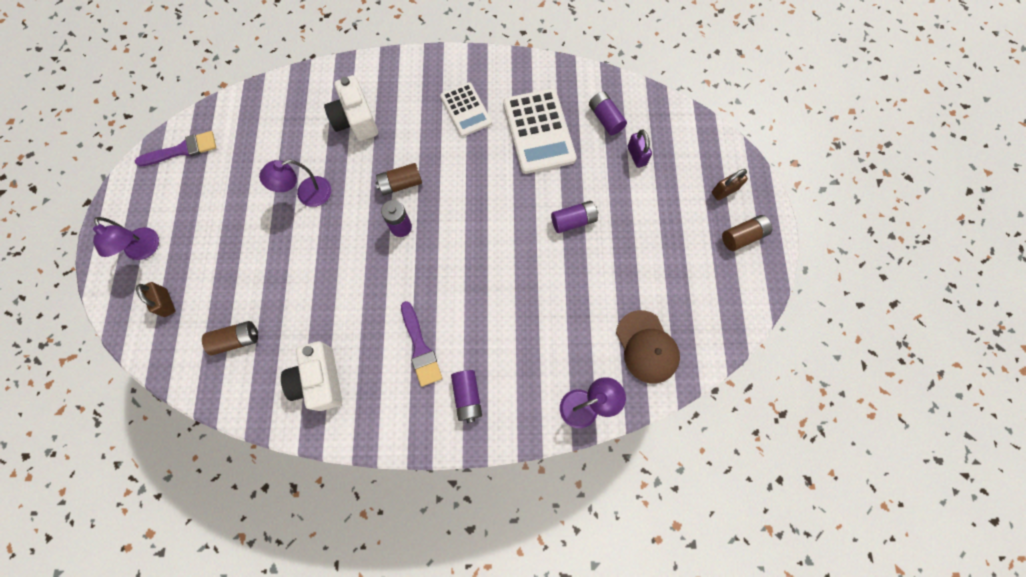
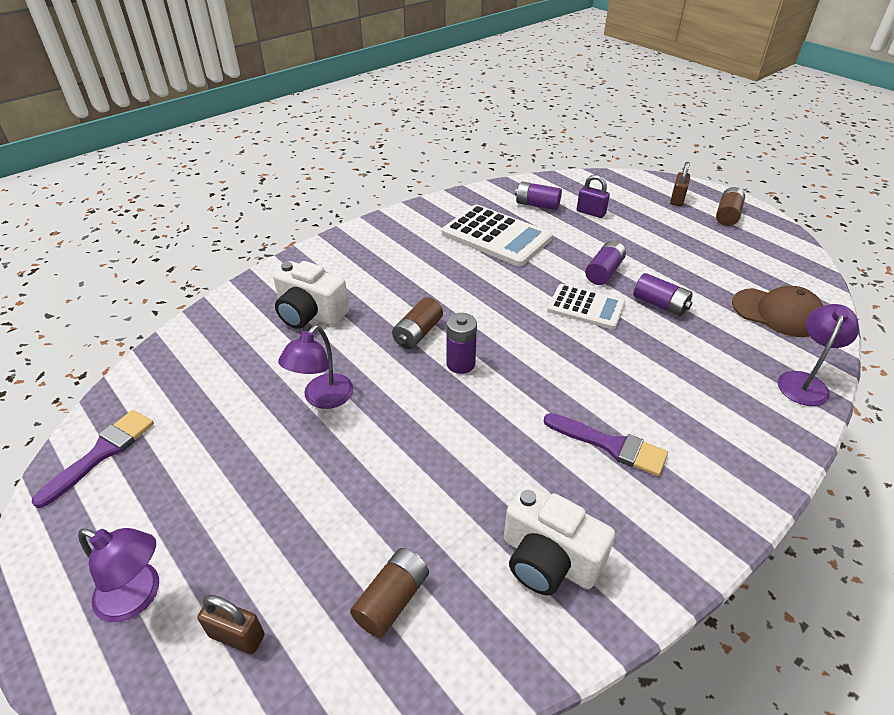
camera: 40 degrees left, 30 degrees down
white calculator [440,82,492,137] -> white calculator moved to [547,284,625,329]
purple battery [451,370,482,423] -> purple battery moved to [633,273,693,316]

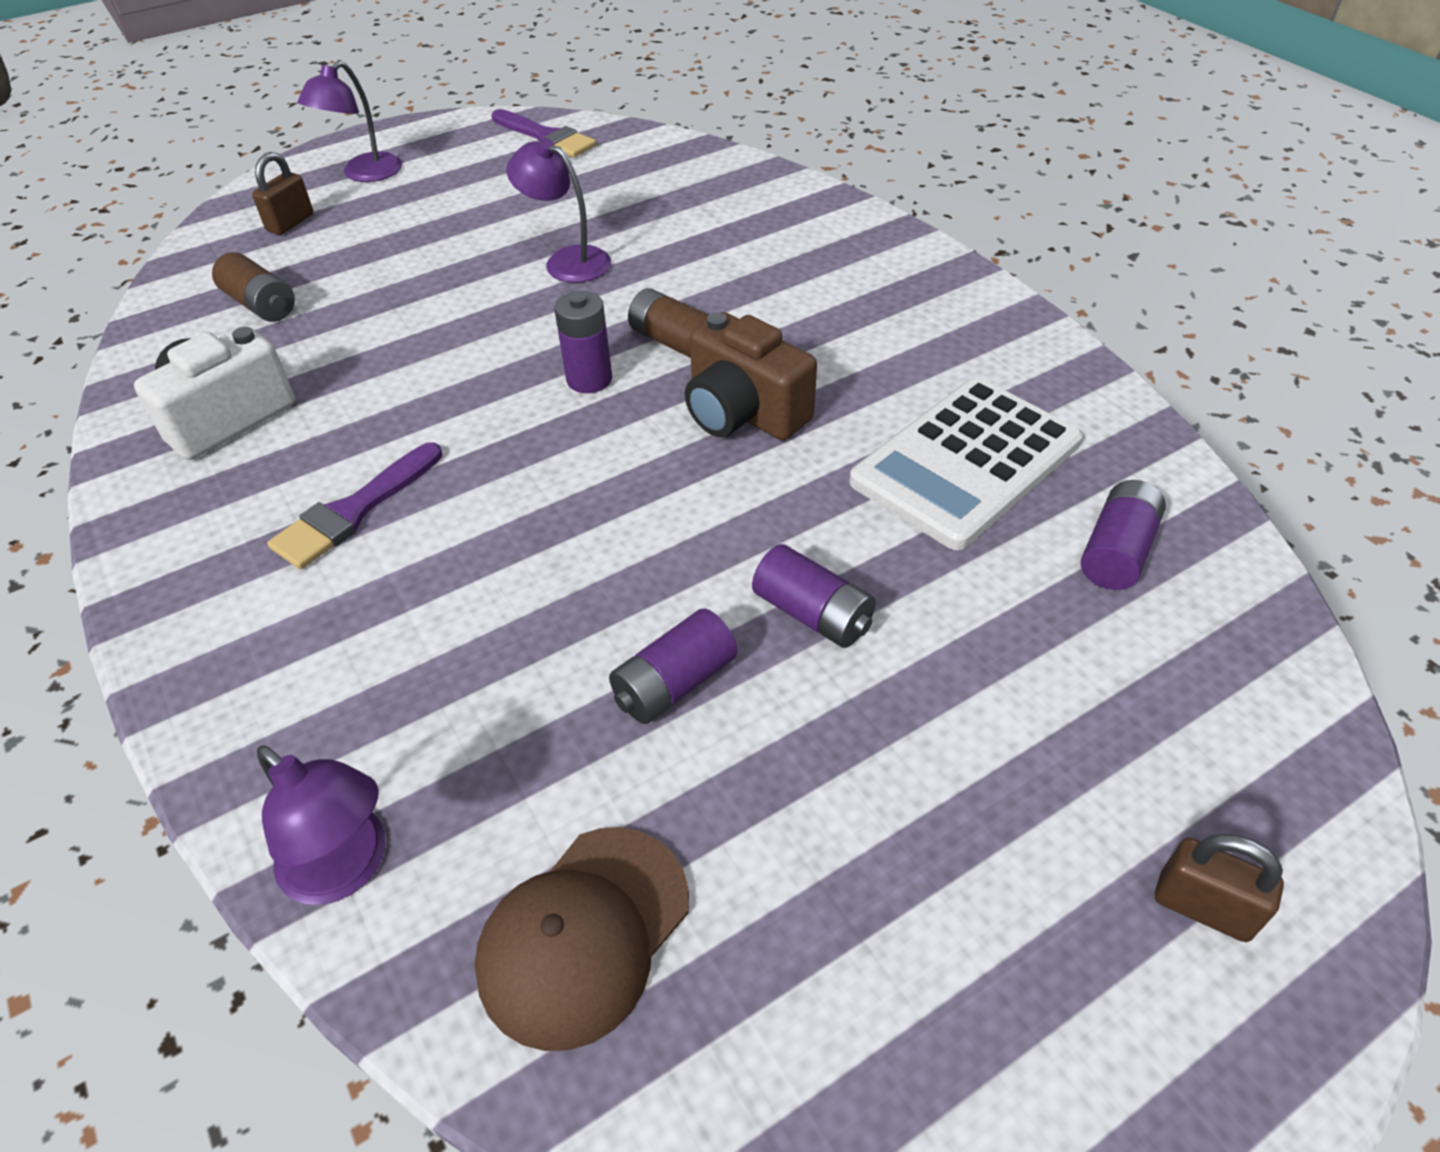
camera: 100 degrees right, 5 degrees up
white camera [273,261,349,329] -> none
white calculator [547,284,625,329] -> none
purple padlock [577,175,610,218] -> none
brown battery [716,187,745,226] -> none
none -> brown camera [685,312,817,440]

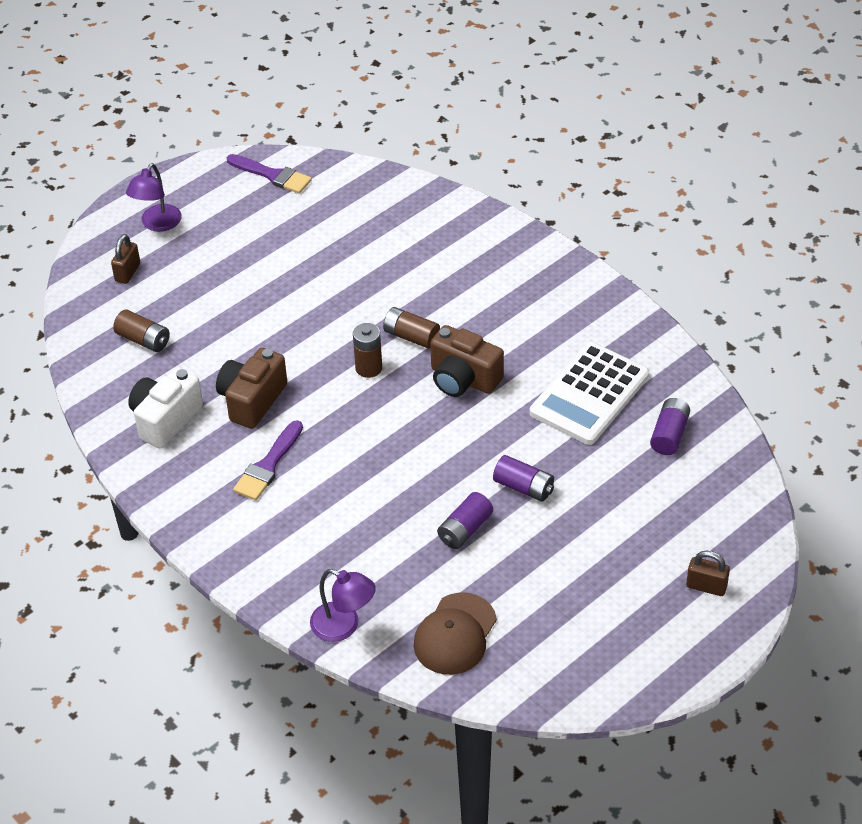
camera: 10 degrees left, 0 degrees up
purple lamp [506,138,611,283] -> none
purple battery [554,291,612,393] -> brown battery [353,323,382,378]
none -> brown camera [216,348,287,429]

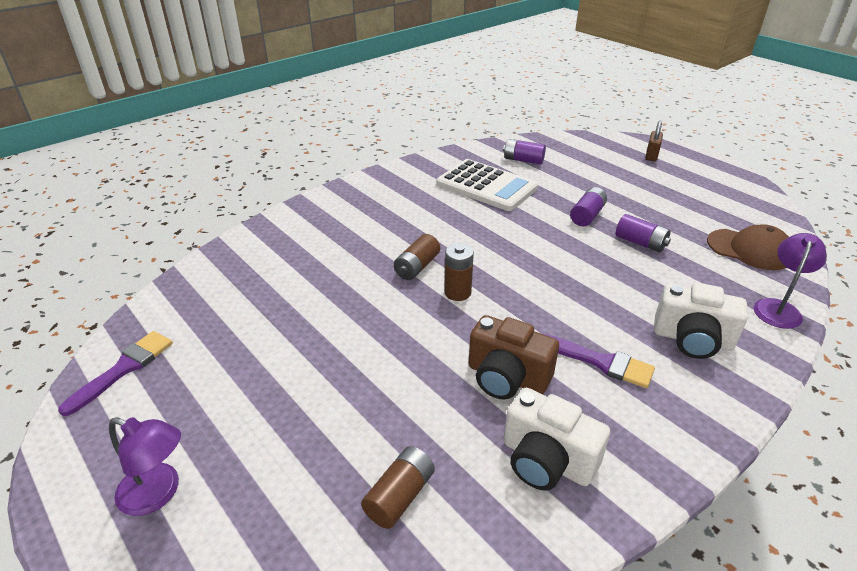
camera: 90 degrees left, 10 degrees down
brown padlock [111,234,140,284] -> none
brown camera [430,325,504,397] -> none
none -> white camera [654,282,748,359]

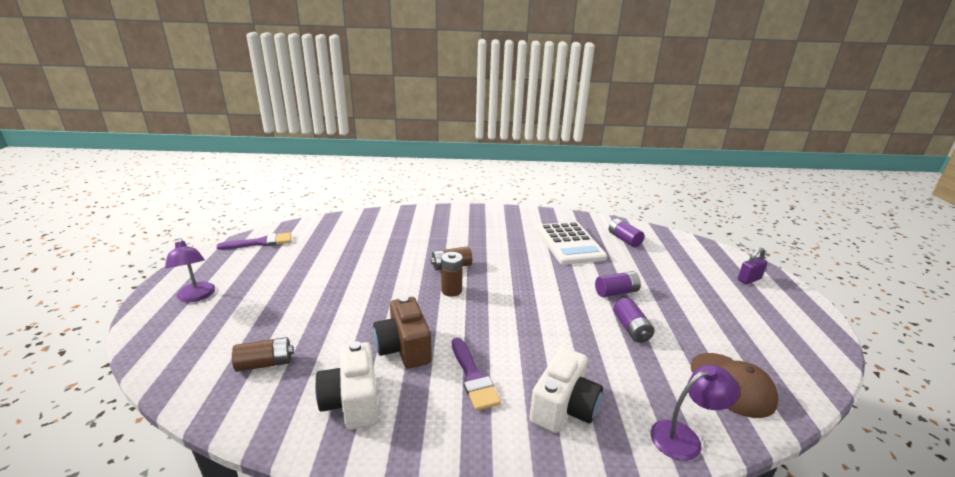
camera: 40 degrees right, 10 degrees down
brown padlock [645,121,663,161] -> purple padlock [738,248,768,284]
white camera [654,282,748,359] -> white camera turned 120 degrees counterclockwise [530,347,603,433]

